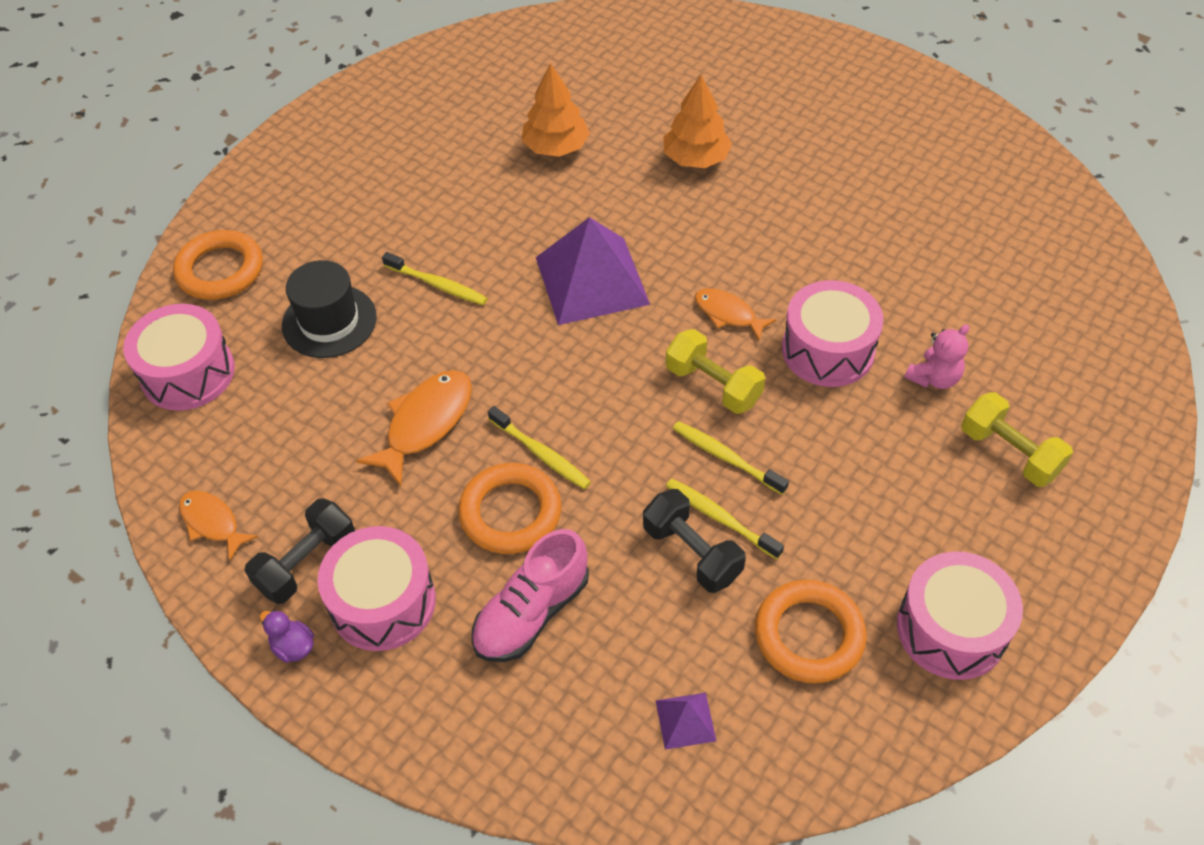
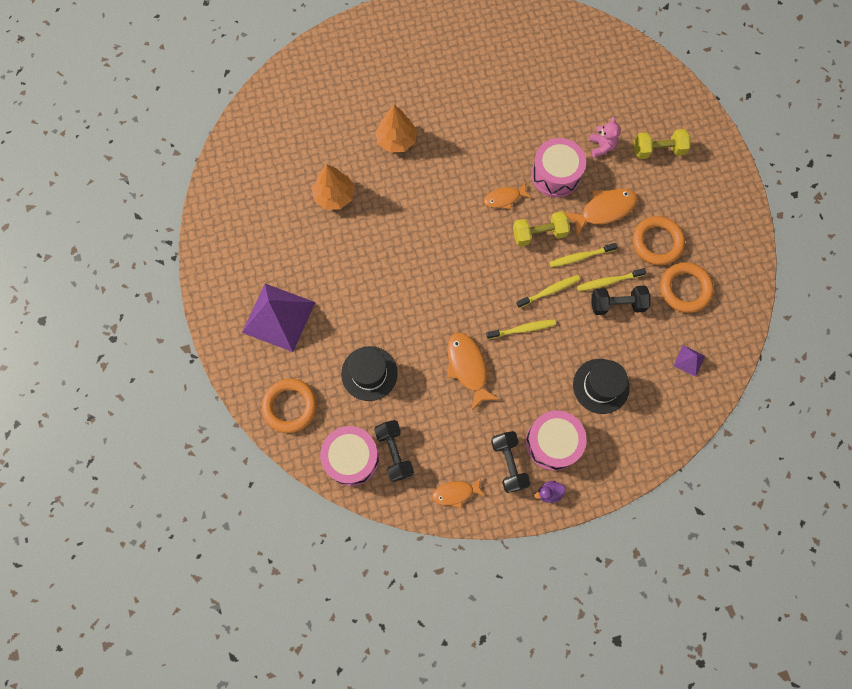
camera: 55 degrees left, 20 degrees up
yellow toothbrush [382,252,488,305] -> yellow toothbrush moved to [516,275,580,308]
orange ring [458,463,561,554] -> orange ring moved to [633,216,685,265]
pink shoe [472,529,589,662] -> black hat [573,359,630,414]
purple pyramid [536,217,650,325] -> purple pyramid moved to [242,284,315,352]
pink drum [897,551,1023,680] -> none
none -> black dumbbell [374,420,414,482]
none -> orange fish [565,189,638,236]

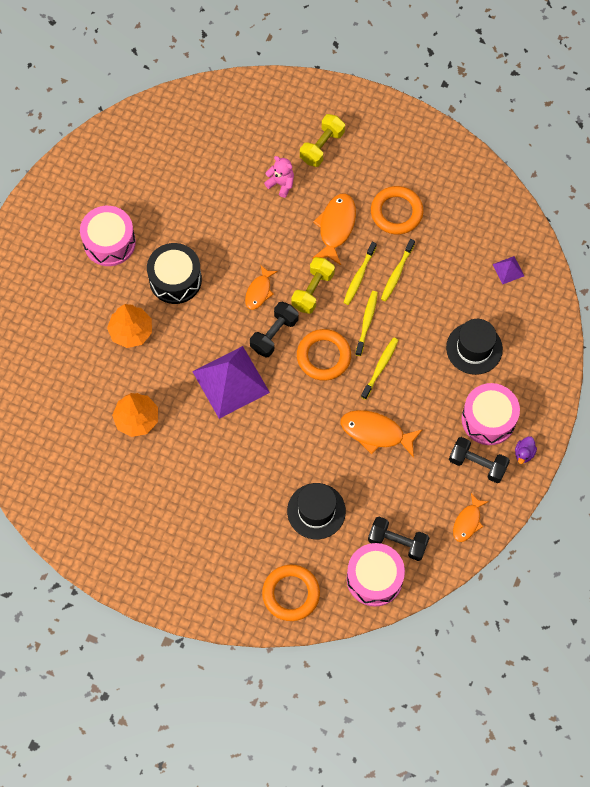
camera: 50 degrees left, 5 degrees down
purple pyramid [242,284,315,352] -> purple pyramid moved to [192,346,270,419]
pink drum [531,138,586,197] -> pink drum moved to [80,206,136,266]
black dumbbell [592,286,650,315] -> black dumbbell moved to [250,302,298,358]
orange ring [660,262,714,313] -> orange ring moved to [297,329,351,381]
none -> black drum [147,243,202,304]

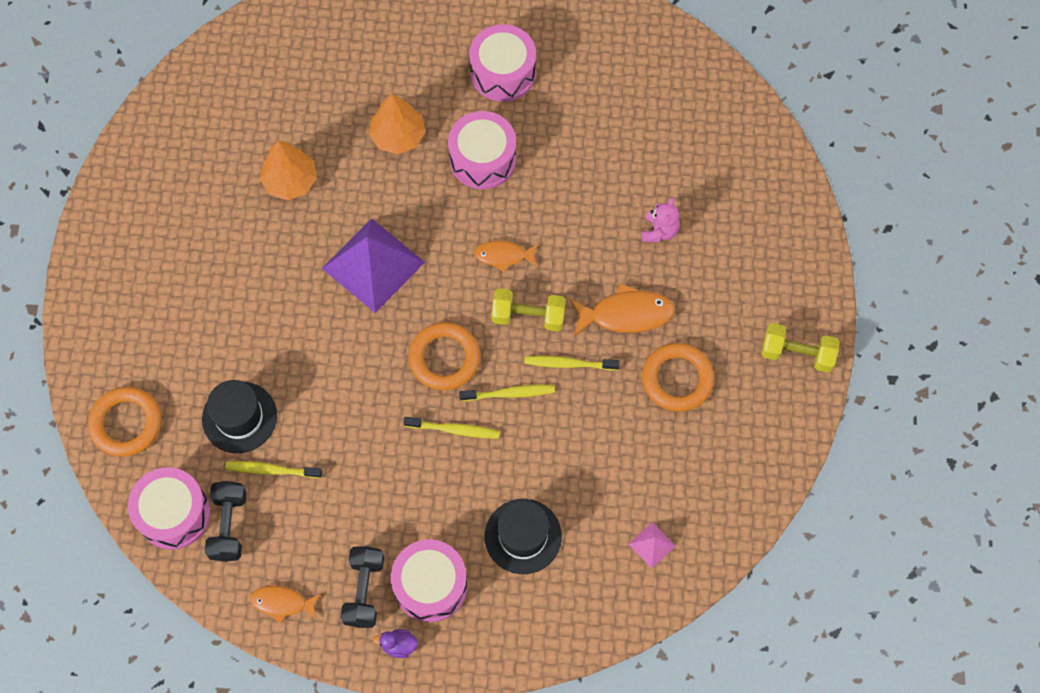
camera: 70 degrees right, 0 degrees up
black drum [147,243,202,304] -> pink drum [448,111,516,189]
black dumbbell [250,302,298,358] -> none
yellow dumbbell [300,114,345,167] -> yellow dumbbell moved to [761,323,839,373]
orange fish [341,410,423,458] -> none
yellow toothbrush [381,239,415,301] -> yellow toothbrush moved to [225,461,322,478]
purple pyramid [493,256,524,284] -> pink pyramid [629,522,675,568]

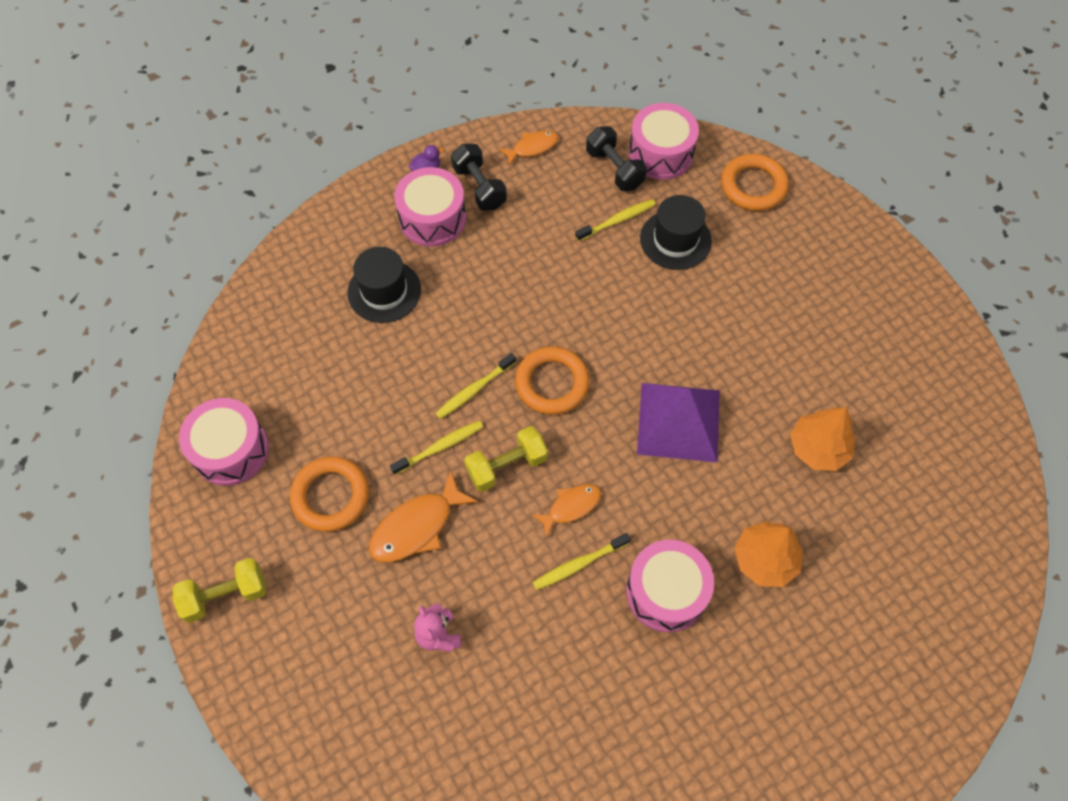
camera: 145 degrees right, 5 degrees down
yellow toothbrush [403,417,500,439] -> yellow toothbrush moved to [532,533,631,590]
pink drum [469,24,536,102] -> pink drum moved to [179,398,269,486]
pink pyramid [629,522,675,568] -> none

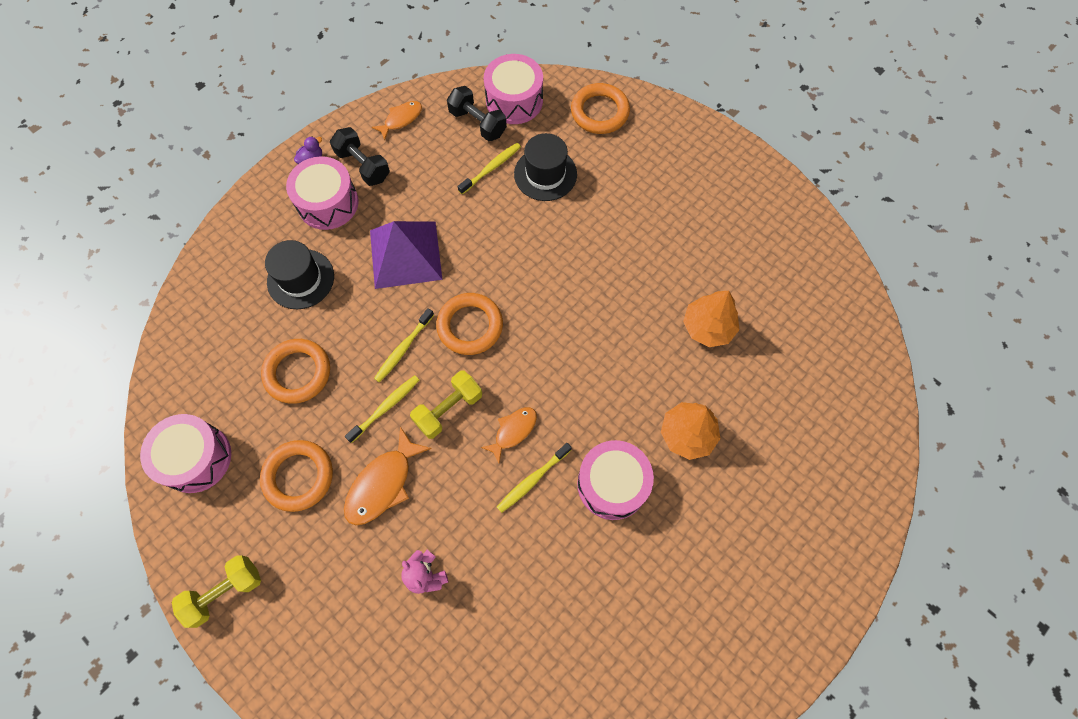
camera: 15 degrees left, 5 degrees up
purple pyramid [637,383,720,463] -> purple pyramid moved to [370,221,442,289]
none -> orange ring [261,339,330,404]

